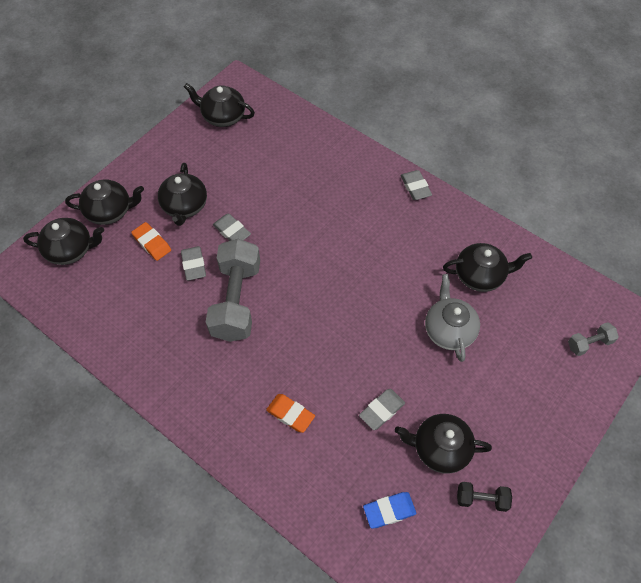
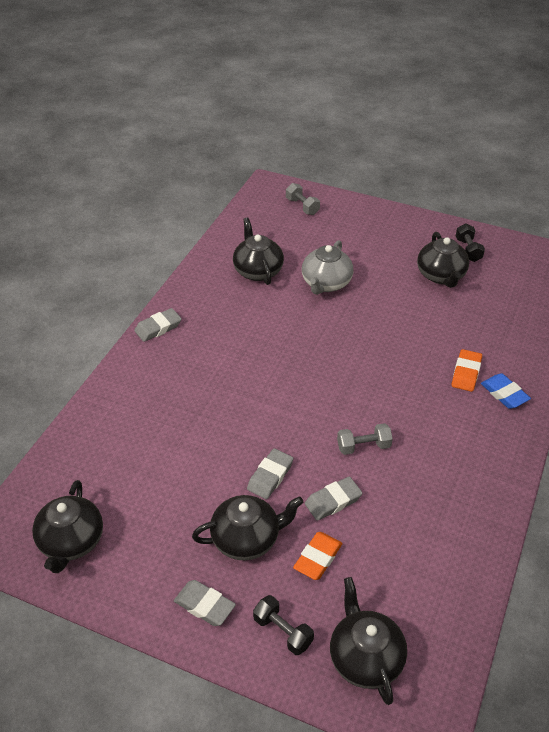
camera: 105 degrees left, 15 degrees down
black teapot [65,179,144,225] -> black dumbbell [253,595,314,655]
grey dumbbell [206,239,260,342] -> grey dumbbell [337,423,393,455], size x0.46
grey eraser [359,389,405,430] -> grey eraser moved to [174,580,236,626]
blue eraser [363,492,416,528] -> blue eraser moved to [481,373,531,409]
grey teapot [425,274,480,362] -> grey teapot turned 45 degrees counterclockwise [302,240,353,295]

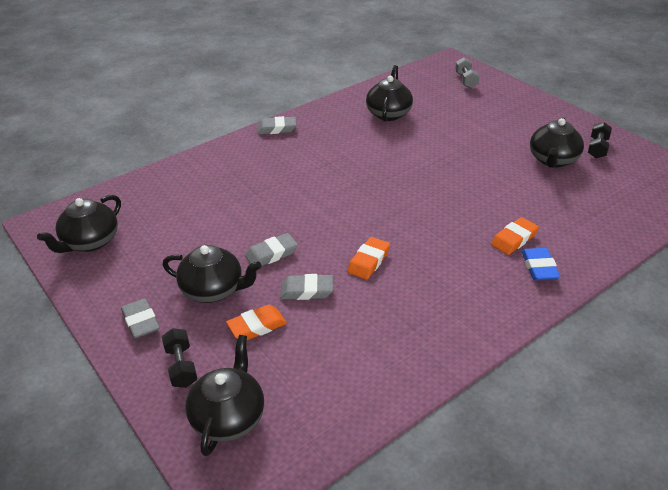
camera: 30 degrees right, 5 degrees down
grey teapot [302,240,353,295] -> none
grey dumbbell [337,423,393,455] -> orange eraser [347,237,390,279]

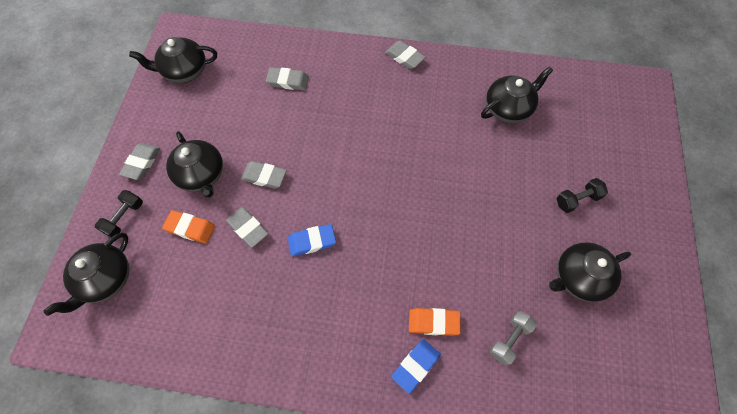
camera: 45 degrees right, 25 degrees up
black teapot [185,335,264,456] -> black teapot turned 150 degrees clockwise [44,232,129,316]
orange eraser [347,237,390,279] -> blue eraser [288,224,336,256]
grey dumbbell [455,57,479,88] -> grey dumbbell moved to [490,311,537,365]
black dumbbell [588,122,612,158] -> black dumbbell moved to [556,178,608,213]
none -> grey eraser [266,67,309,90]

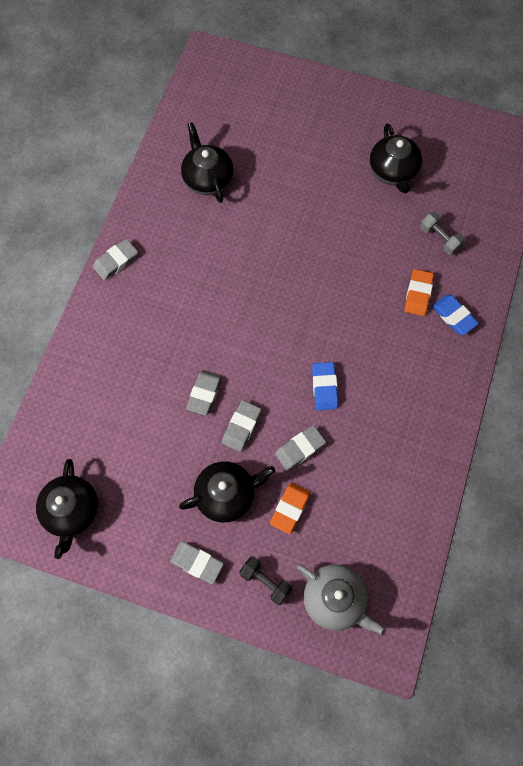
camera: 80 degrees left, 5 degrees up
black teapot [44,232,129,316] -> grey teapot [296,564,386,635]
grey eraser [266,67,309,90] -> grey eraser moved to [186,370,222,415]
black dumbbell [556,178,608,213] -> none

